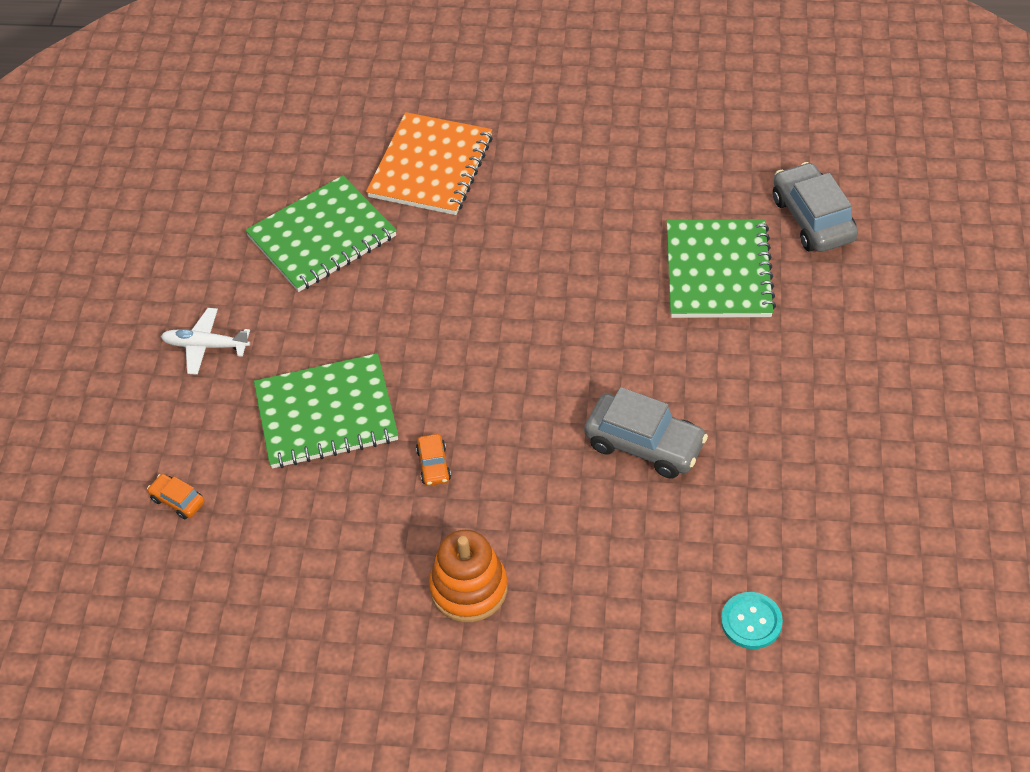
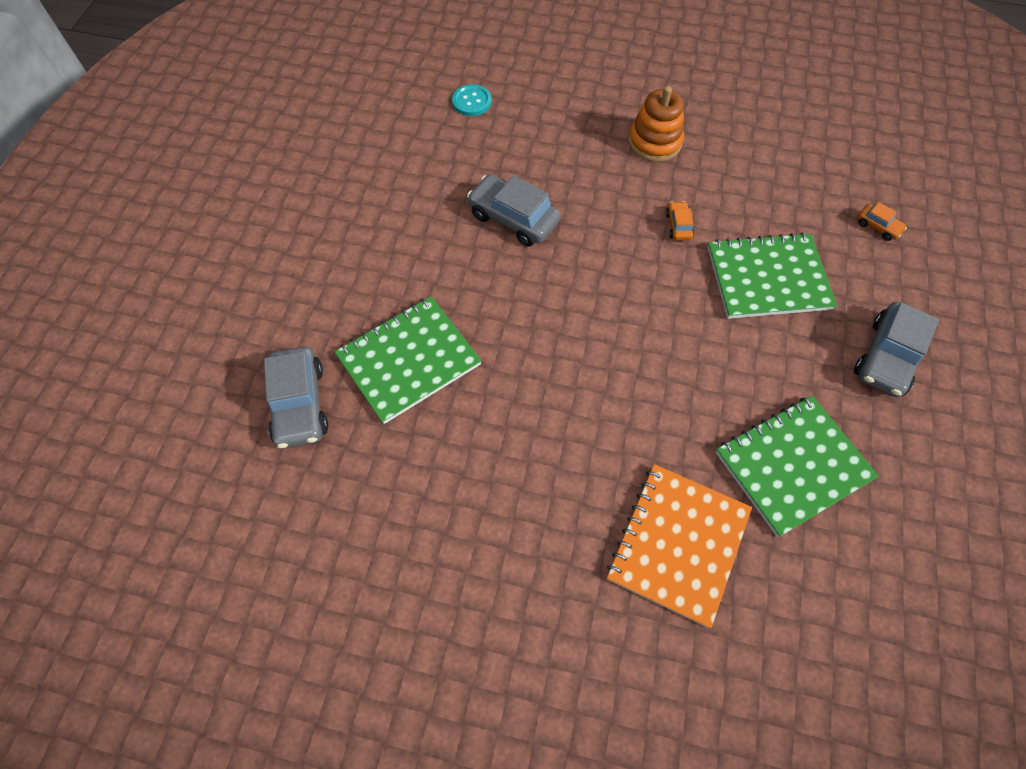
camera: 175 degrees left, 10 degrees up
white plane [161,308,250,375] -> grey car [854,302,939,397]
green notebook [667,219,776,318] -> green notebook turned 45 degrees clockwise [335,296,482,424]

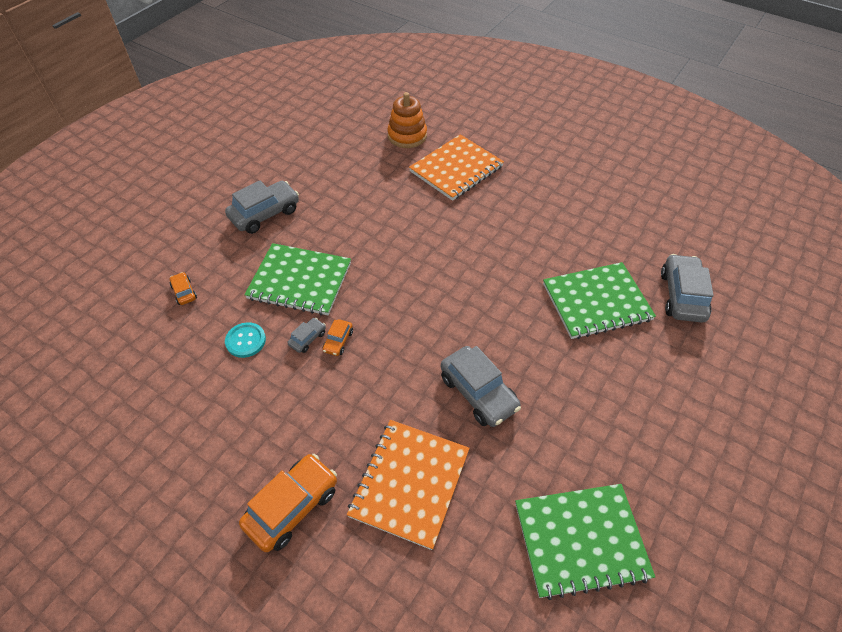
camera: 160 degrees left, 10 degrees down
turquoise button [452,84,492,116] -> turquoise button moved to [225,322,266,358]
orange stacking toy [628,86,684,162] -> orange stacking toy moved to [387,92,427,148]
green notebook [716,396,879,537] -> green notebook moved to [515,484,655,600]
none -> orange car [239,454,337,552]
none -> grey car [287,318,326,353]
none -> orange notebook [347,420,470,550]

